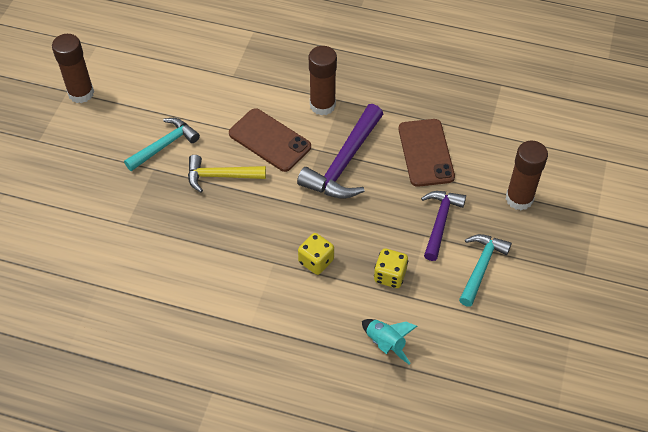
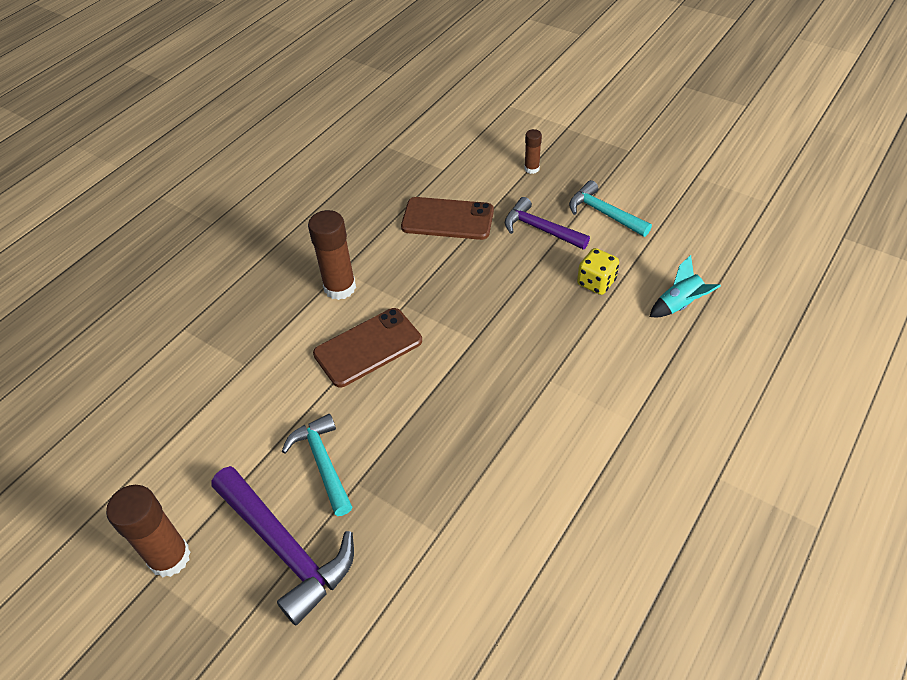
camera: 70 degrees left, 5 degrees down
yellow hammer [188,155,266,192] -> none
purple hammer [297,104,383,199] -> purple hammer moved to [211,466,354,625]
yellow dice [298,233,334,275] -> none
brown glue stick [506,140,548,210] -> brown glue stick [524,129,542,174], size x0.53

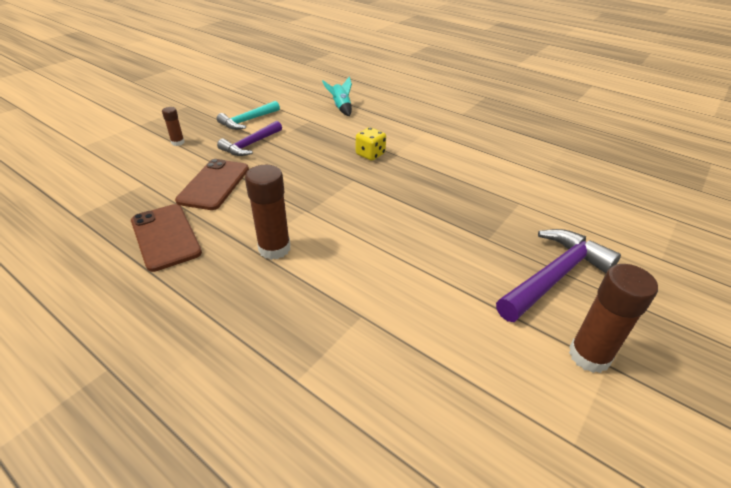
camera: 90 degrees left, 10 degrees down
turquoise hammer [282,414,352,516] -> none
brown phone [313,308,422,387] -> brown phone moved to [131,204,202,272]
yellow dice [577,248,619,295] -> yellow dice moved to [356,127,386,160]

